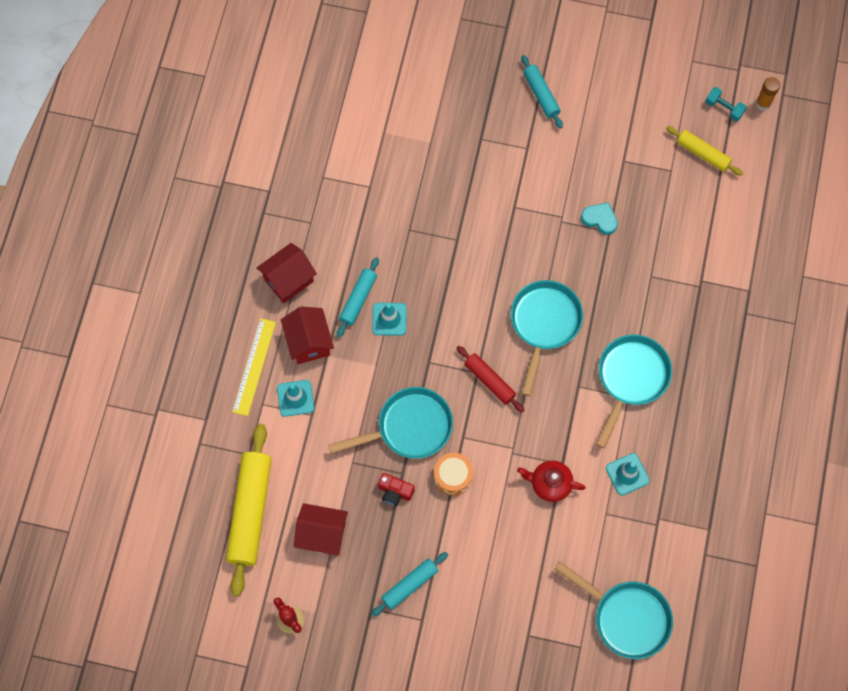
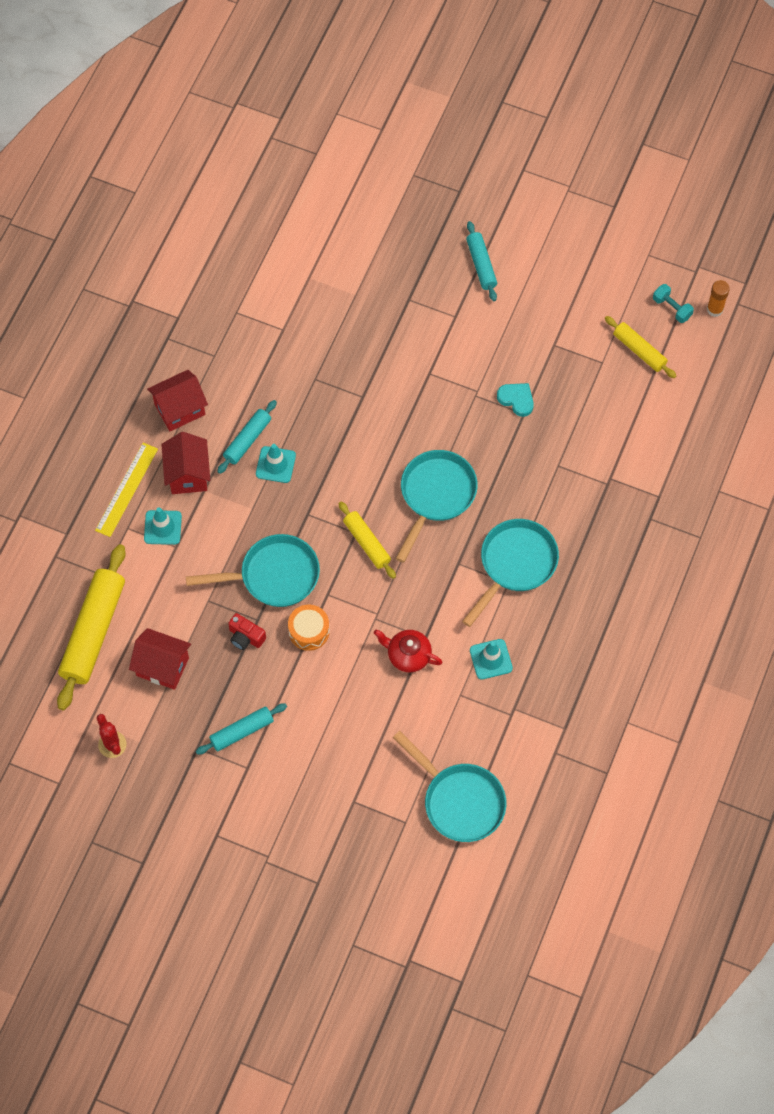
camera: 10 degrees right, 5 degrees down
red rolling pin [457,346,524,412] -> yellow rolling pin [338,502,396,579]

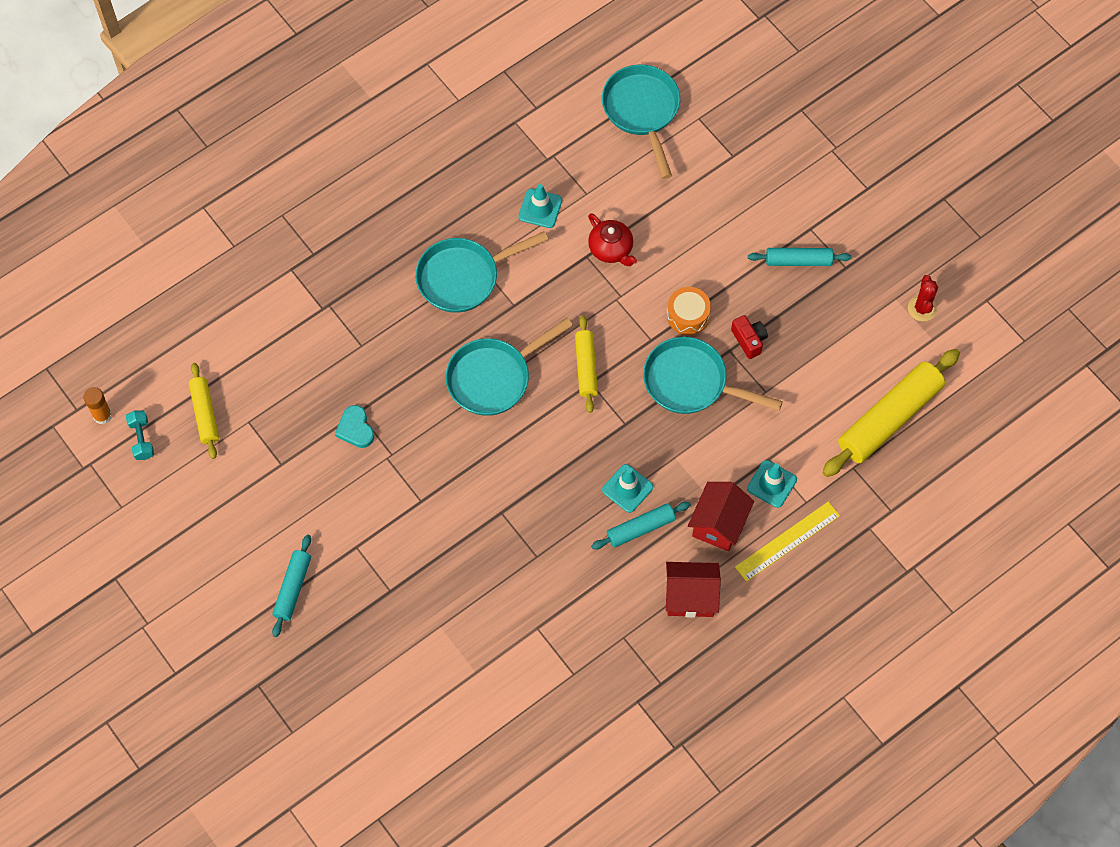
camera: 150 degrees left, 0 degrees up
red house [129,628,191,690] -> none

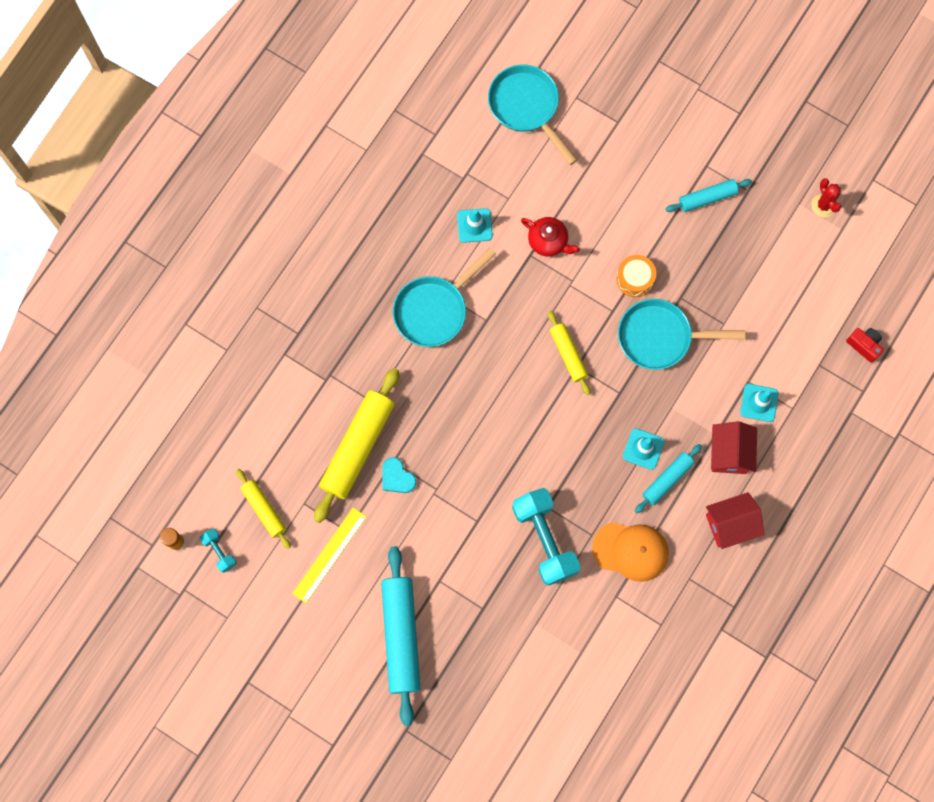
camera: 20 degrees left, 10 degrees up
turquoise rolling pin [272,535,311,637] -> turquoise rolling pin [381,546,421,726], size x1.82
turquoise pan [446,318,573,416] -> none
red camera [731,315,768,359] -> red camera moved to [846,328,884,363]
yellow ruler [735,502,840,582] -> yellow ruler moved to [292,507,367,603]
yellow rolling pin [822,349,960,477] -> yellow rolling pin moved to [314,368,399,523]
none -> turquoise dumbbell [512,488,580,586]
none -> orange cap [592,522,669,582]

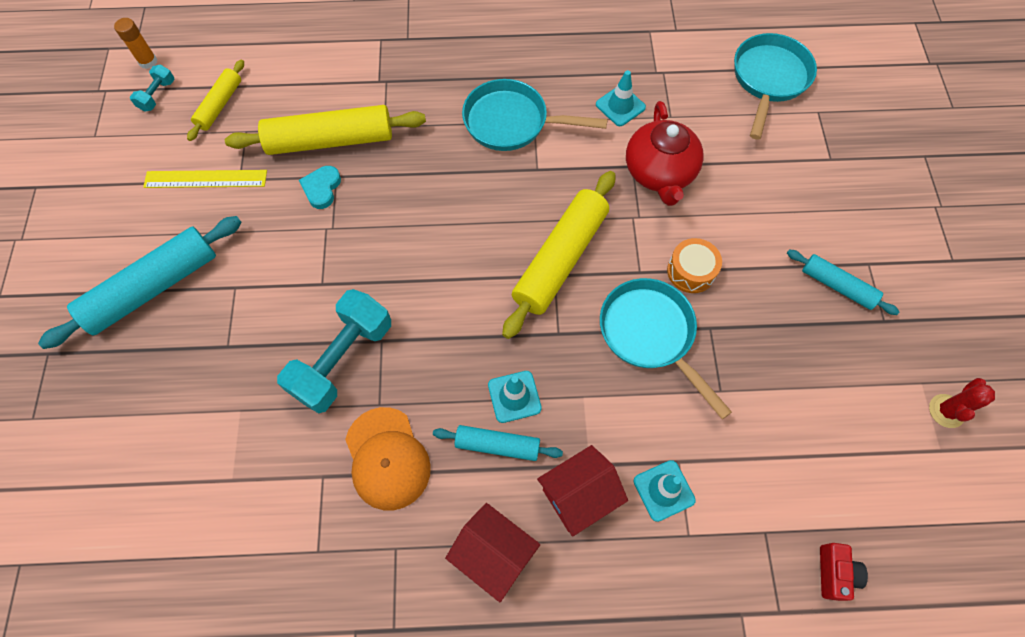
camera: 55 degrees right, 10 degrees down
red teapot [521,217,580,256] -> red teapot [626,101,704,206], size x1.56
yellow rolling pin [548,311,590,395] -> yellow rolling pin [502,171,615,339], size x1.82

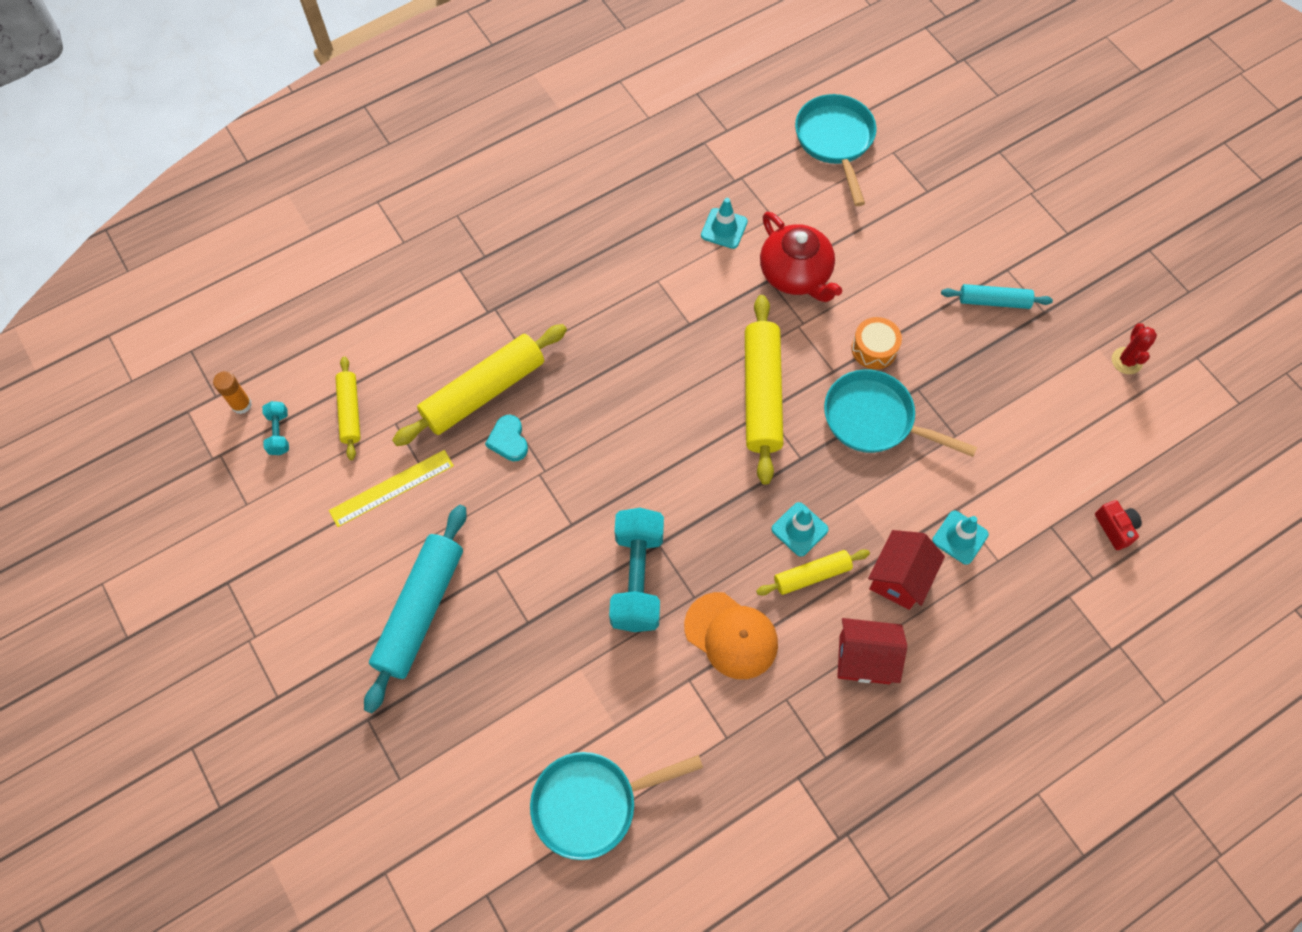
camera: 30 degrees left, 0 degrees up
turquoise rolling pin [433,425,563,461] -> yellow rolling pin [756,549,870,596]
turquoise pan [462,79,608,151] -> turquoise pan moved to [530,752,703,860]

